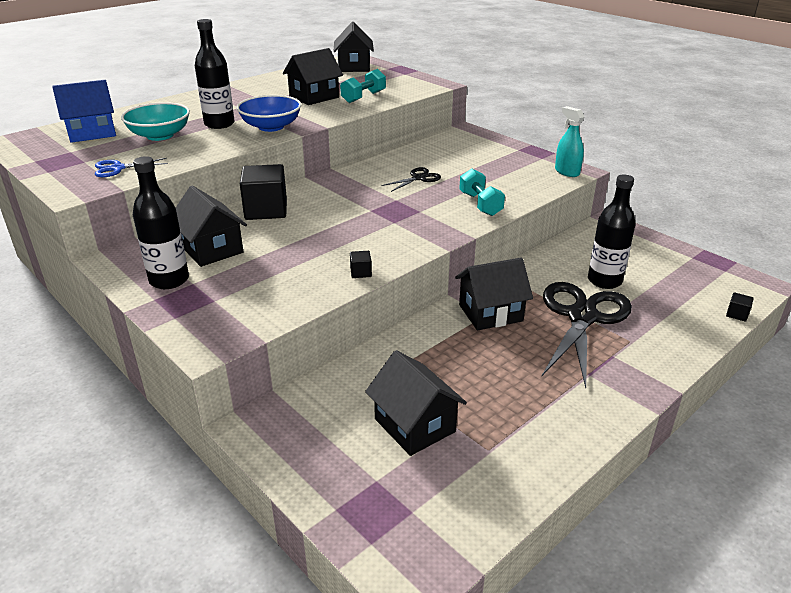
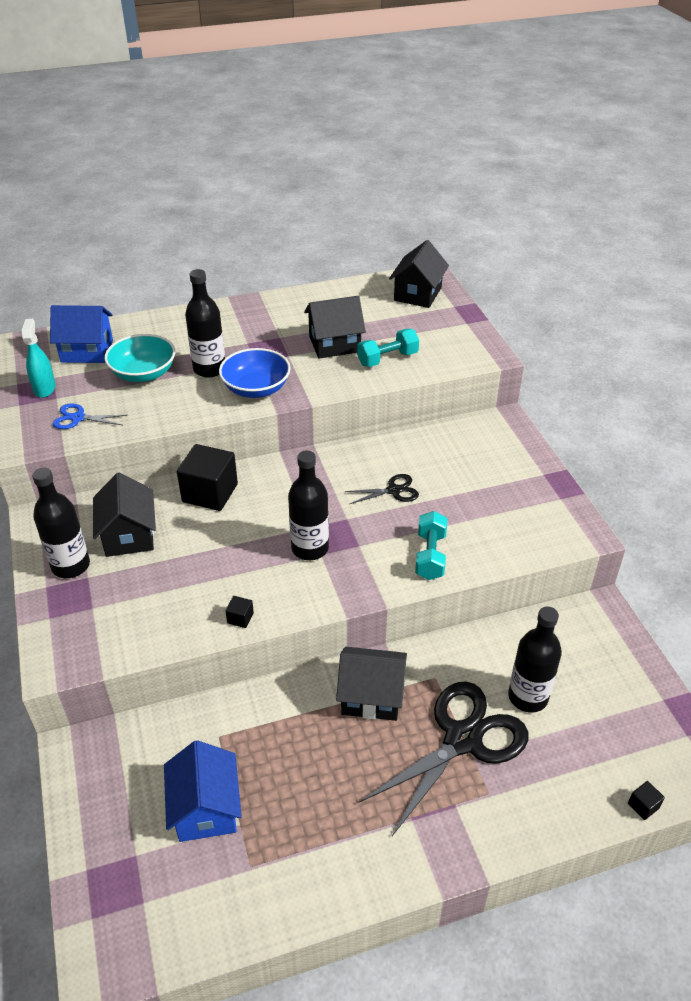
camera: 25 degrees right, 10 degrees up
black house [365,350,467,456] -> blue house [164,740,242,842]
turquoise spray bottle [555,106,584,177] -> turquoise spray bottle moved to [22,319,56,398]
none -> black bottle [288,450,329,560]

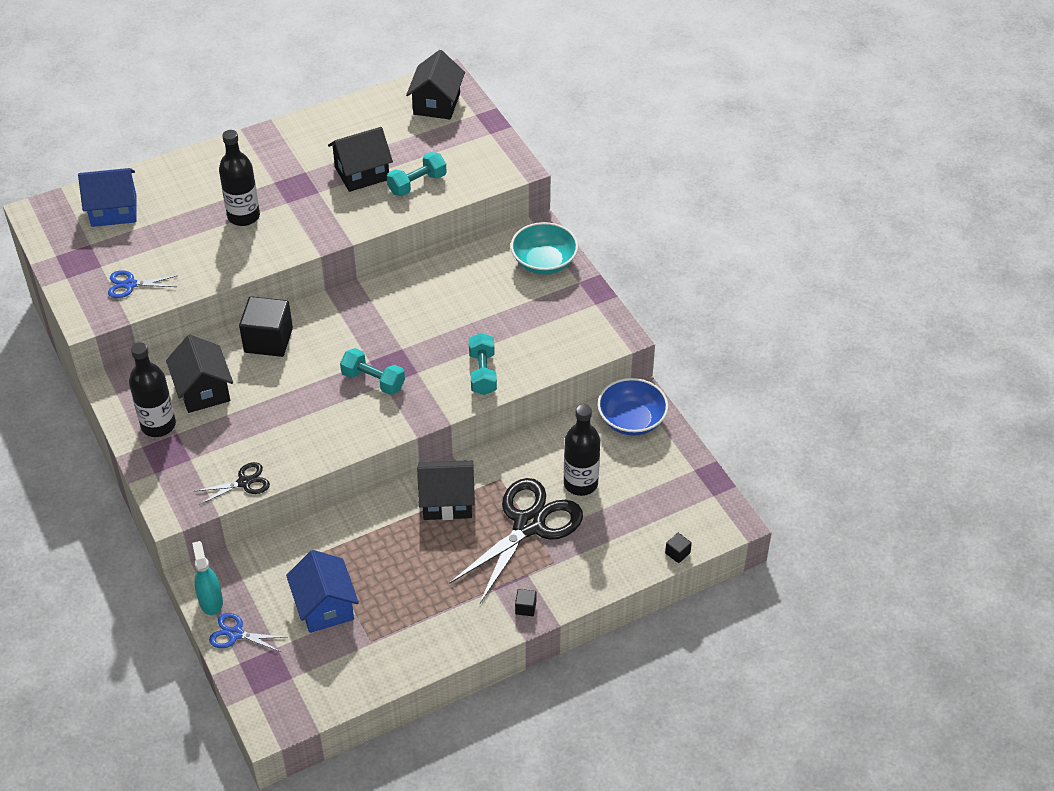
camera: 10 degrees left, 5 degrees up
turquoise spray bottle [22,319,56,398] -> turquoise spray bottle moved to [192,541,223,615]
turquoise bowl [105,334,175,382] -> turquoise bowl moved to [511,222,578,275]
blue bowl [219,348,291,398] -> blue bowl moved to [598,378,668,436]
black cube [225,596,254,628] -> black cube moved to [515,589,536,616]
black bottle [288,450,329,560] -> turquoise dumbbell [340,348,405,395]
black scissors [345,474,419,504] -> black scissors moved to [195,462,270,505]
none -> blue scissors [209,613,288,652]

